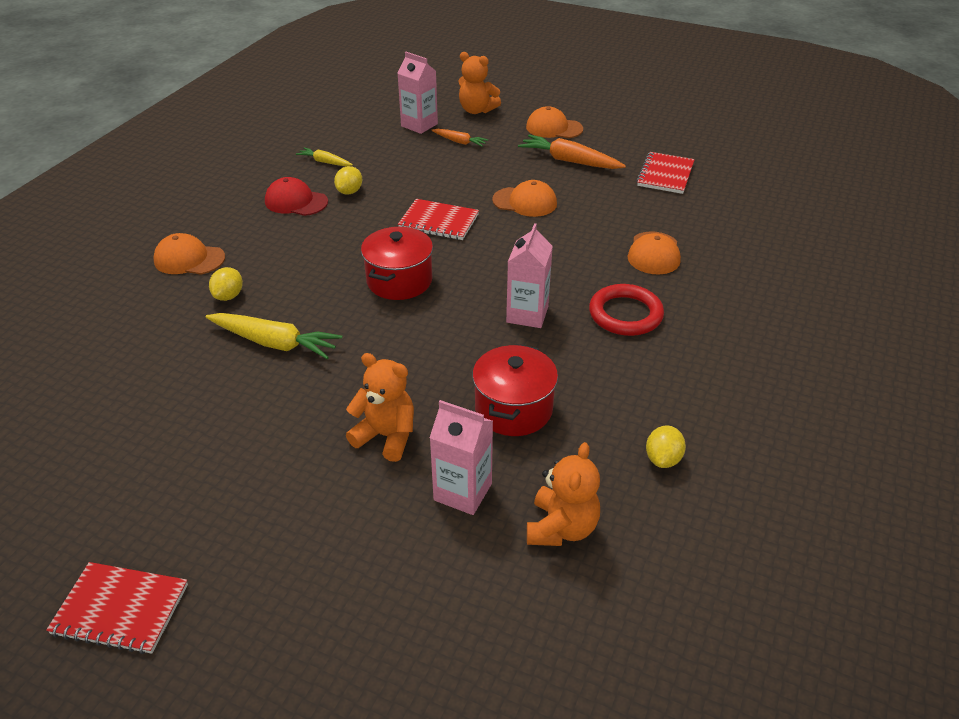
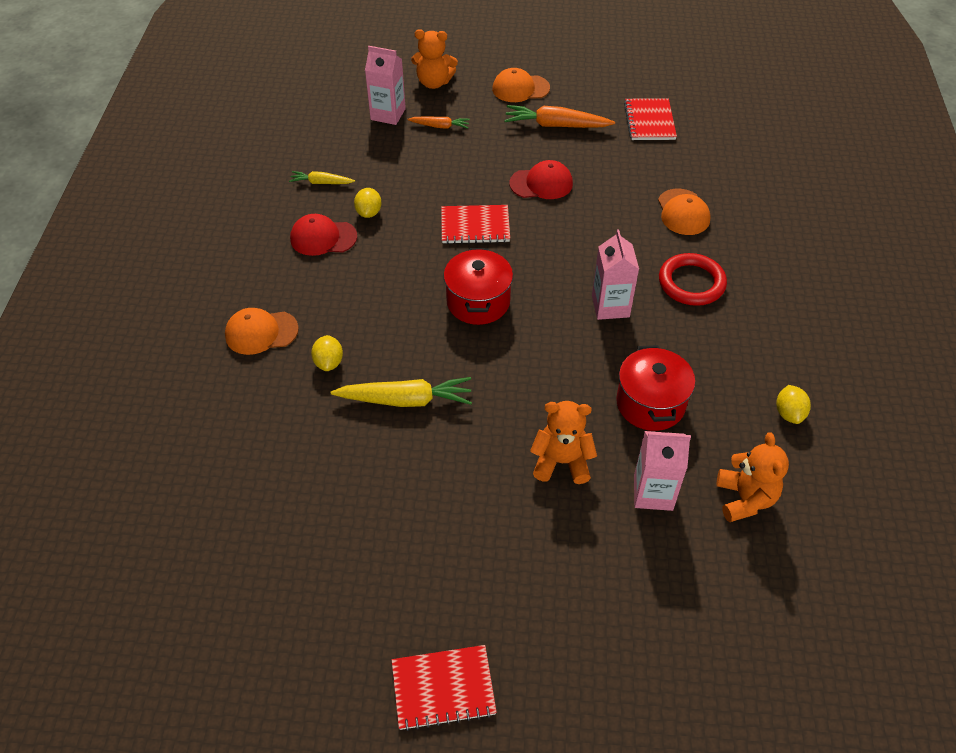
camera: 20 degrees left, 10 degrees up
orange cap [492,180,557,217] -> red cap [509,160,573,199]

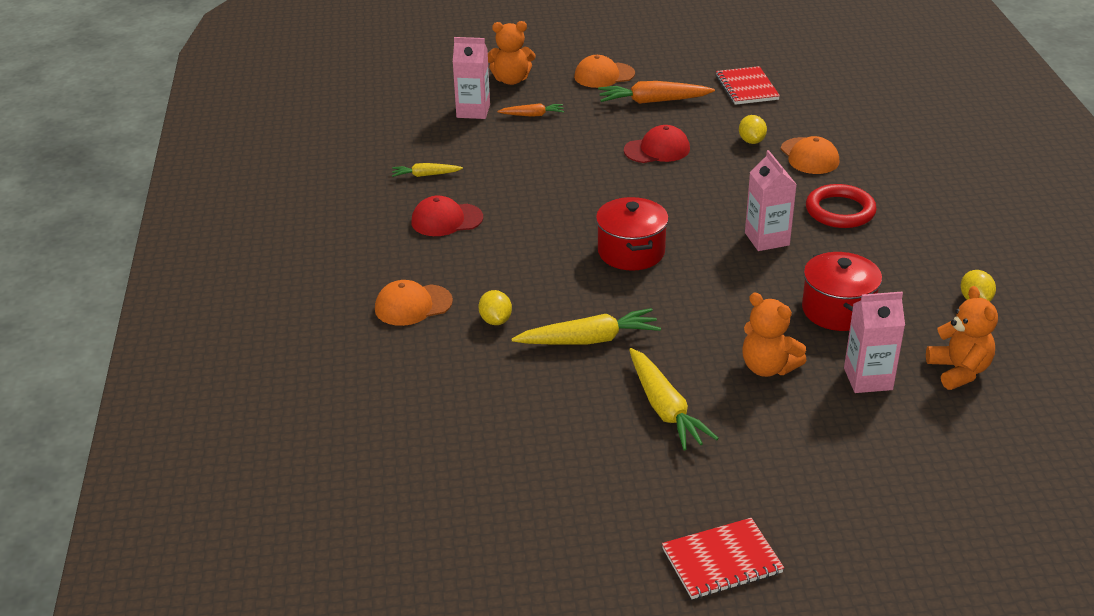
camera: 10 degrees left, 15 degrees down
yellow lemon [354,188,382,218] -> yellow lemon moved to [739,115,767,144]
red notebook [441,205,510,244] -> none
orange teddy bear [530,401,597,484] -> orange teddy bear turned 135 degrees counterclockwise [742,293,807,377]
none -> yellow carrot [629,348,719,451]

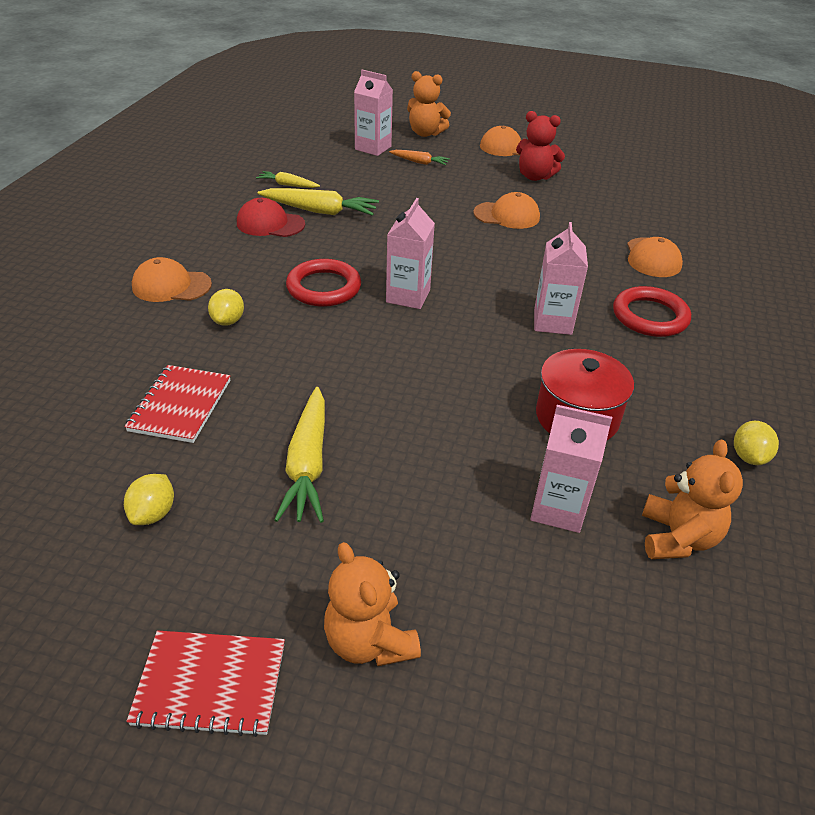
camera: 20 degrees right, 5 degrees up
yellow carrot [511,308,661,345] -> yellow carrot moved to [258,188,379,216]
red pot [596,197,669,271] -> pink carton [386,198,435,309]
orange carrot [598,81,715,104] -> red teddy bear [516,111,565,181]
red cap [624,125,690,163] -> orange cap [473,192,540,229]
red notebook [716,66,780,105] -> red notebook moved to [124,365,230,443]
yellow lemon [739,115,767,144] -> yellow lemon moved to [124,474,174,525]
orange teddy bear [742,293,807,377] -> orange teddy bear moved to [324,542,421,666]
none -> red ring [286,259,361,307]

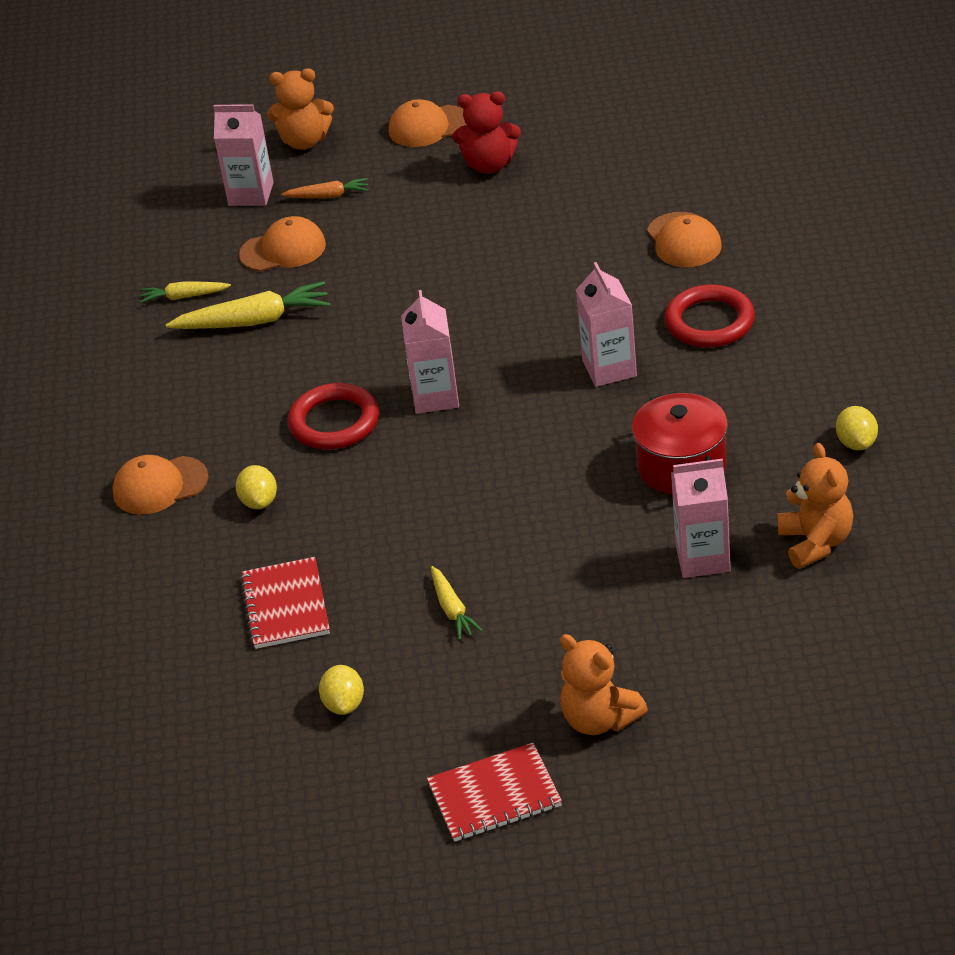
camera: 15 degrees left, 0 degrees up
red cap [237,198,305,237] -> none
yellow carrot [274,387,325,523] -> yellow carrot [431,566,483,640], size x0.57
orange cap [473,192,540,229] -> orange cap moved to [239,216,326,271]

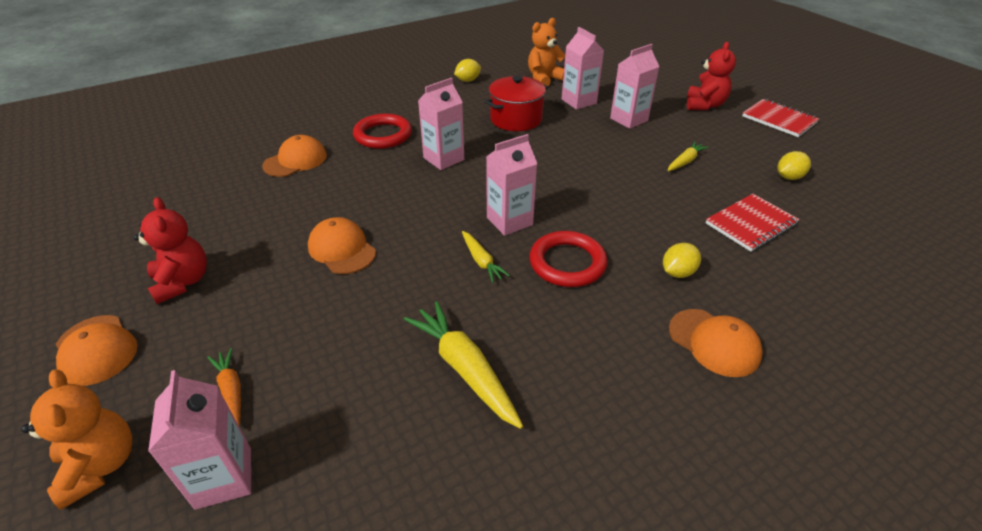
camera: 120 degrees left, 0 degrees up
yellow carrot [140,281,231,303] -> yellow carrot moved to [462,231,510,283]
orange cap [239,216,326,271] -> orange cap moved to [308,217,376,274]
orange teddy bear [560,634,648,735] -> red teddy bear [687,42,736,110]
none -> pink carton [610,44,659,129]

